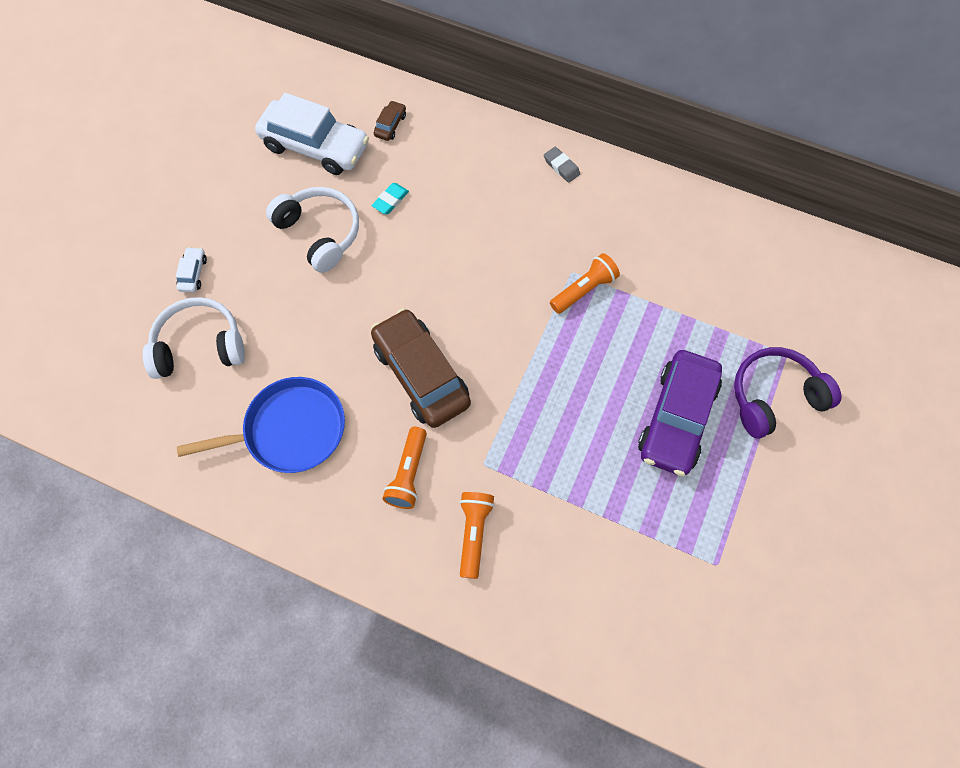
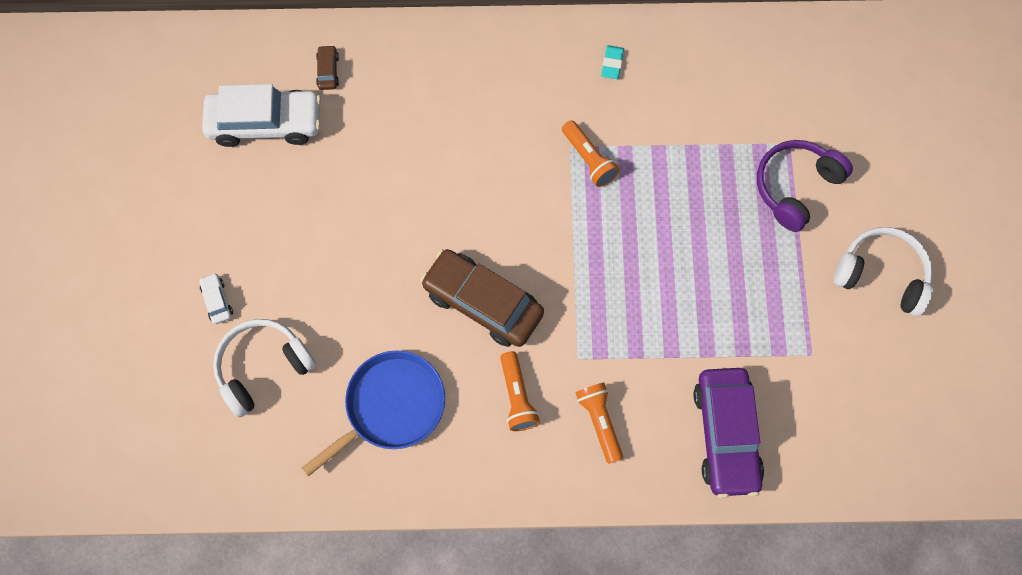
camera: 25 degrees left, 5 degrees up
white headphones [266,187,359,273] -> white headphones moved to [833,227,933,317]
turquoise eraser [372,183,409,214] -> turquoise eraser moved to [601,45,624,79]
grey eraser [544,147,580,183] -> none
orange flashlight [550,253,620,314] -> orange flashlight turned 120 degrees clockwise [562,120,620,187]
purple car [638,350,722,476] -> purple car moved to [693,368,765,498]

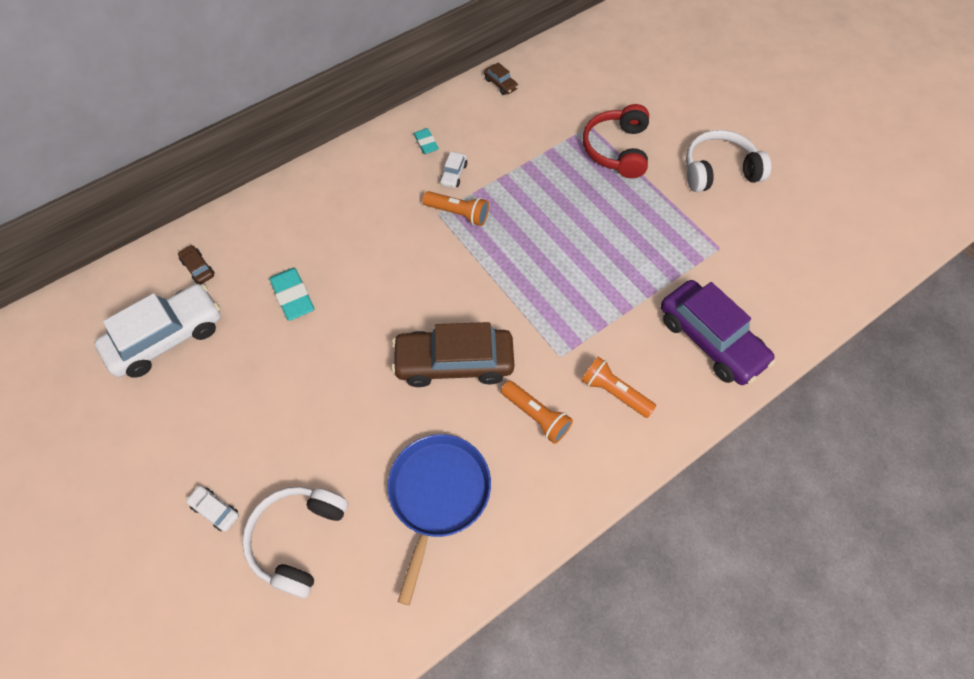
camera: 35 degrees left, 10 degrees down
purple headphones [757,140,853,232] -> red headphones [583,104,649,178]
none -> turquoise eraser [270,268,314,321]
none -> white car [440,152,467,188]
none -> brown car [484,62,518,95]

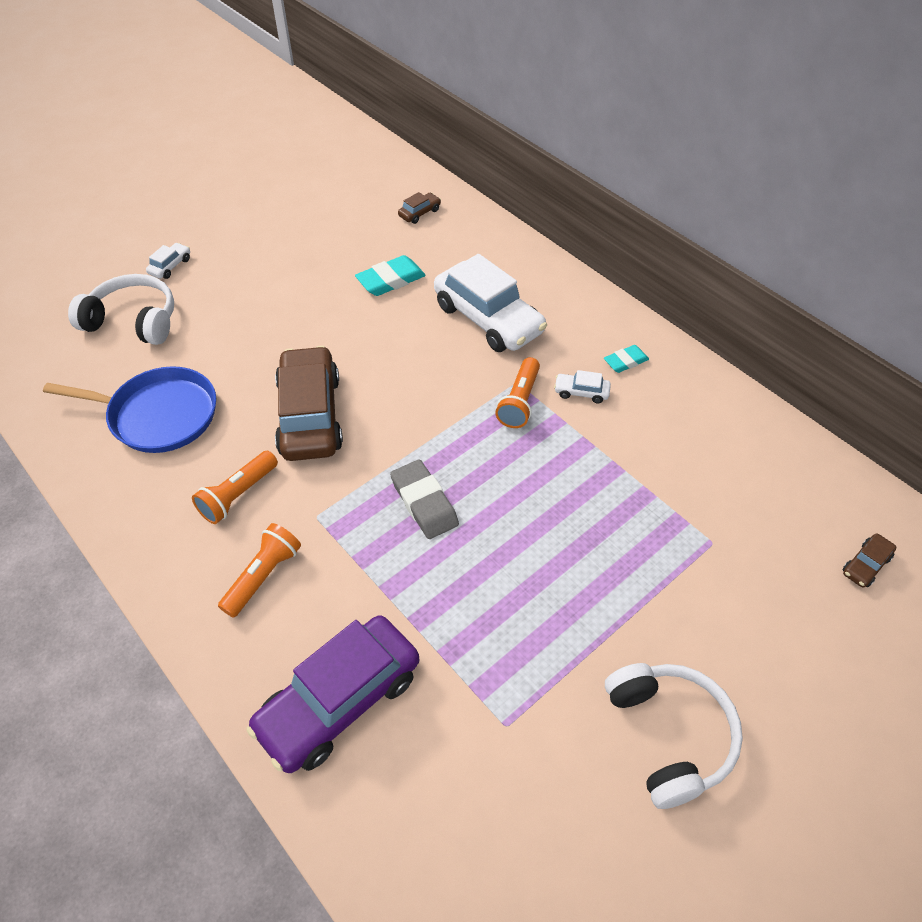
camera: 85 degrees right, 10 degrees down
white car [94,284,221,378] -> white car moved to [434,254,547,352]
brown car [484,62,518,95] -> brown car moved to [843,534,897,588]
red headphones [583,104,649,178] -> none
none -> grey eraser [390,459,459,539]

